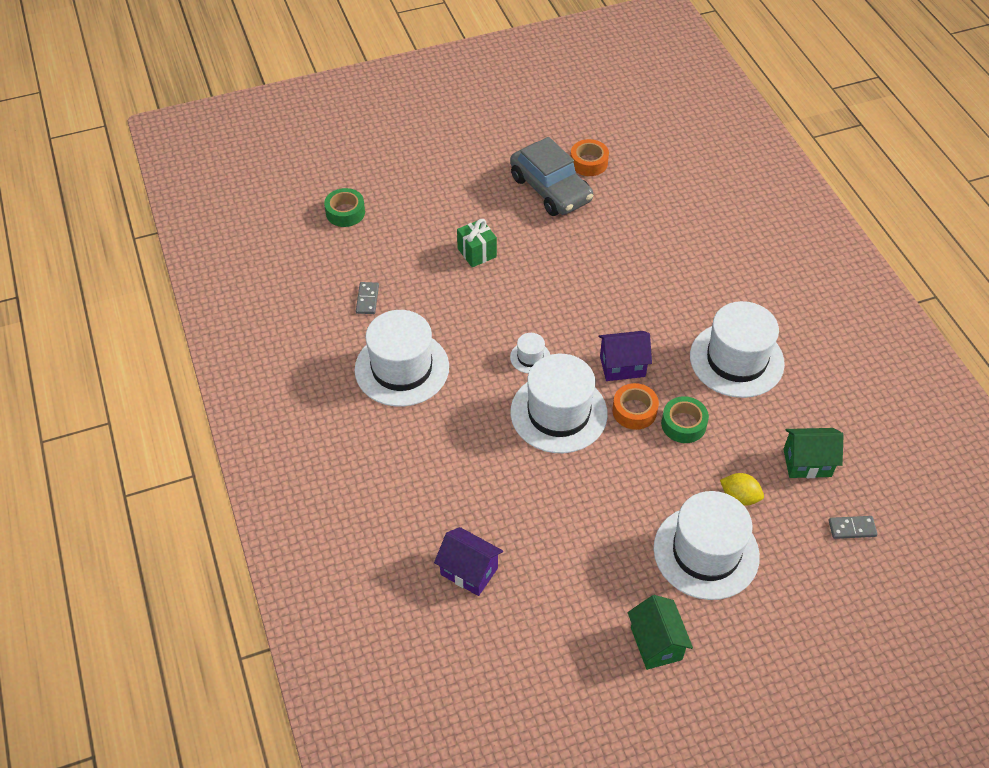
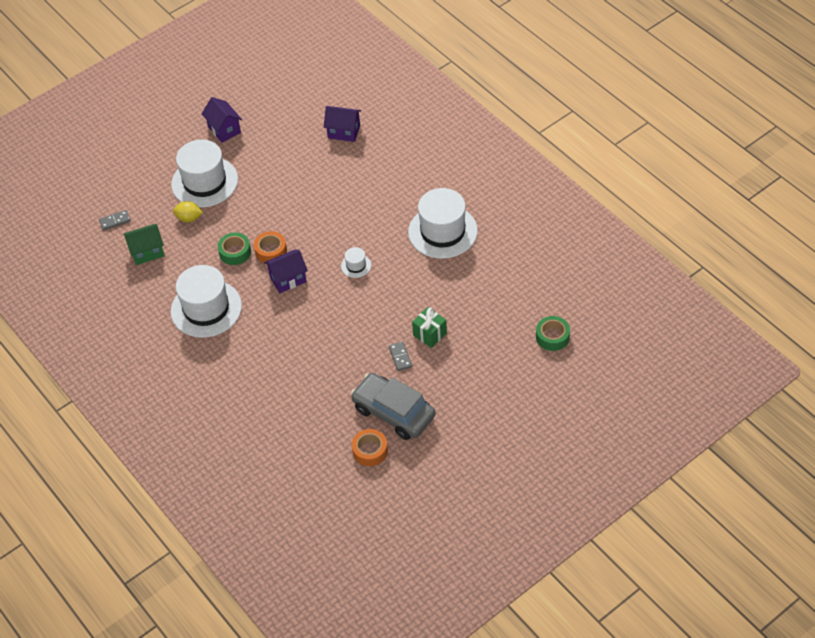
camera: 165 degrees right, 0 degrees up
grey domino [356,282,379,314] -> grey domino moved to [389,342,412,371]
white hat [510,354,608,453] -> none
green house [628,595,693,670] -> purple house [202,97,242,143]

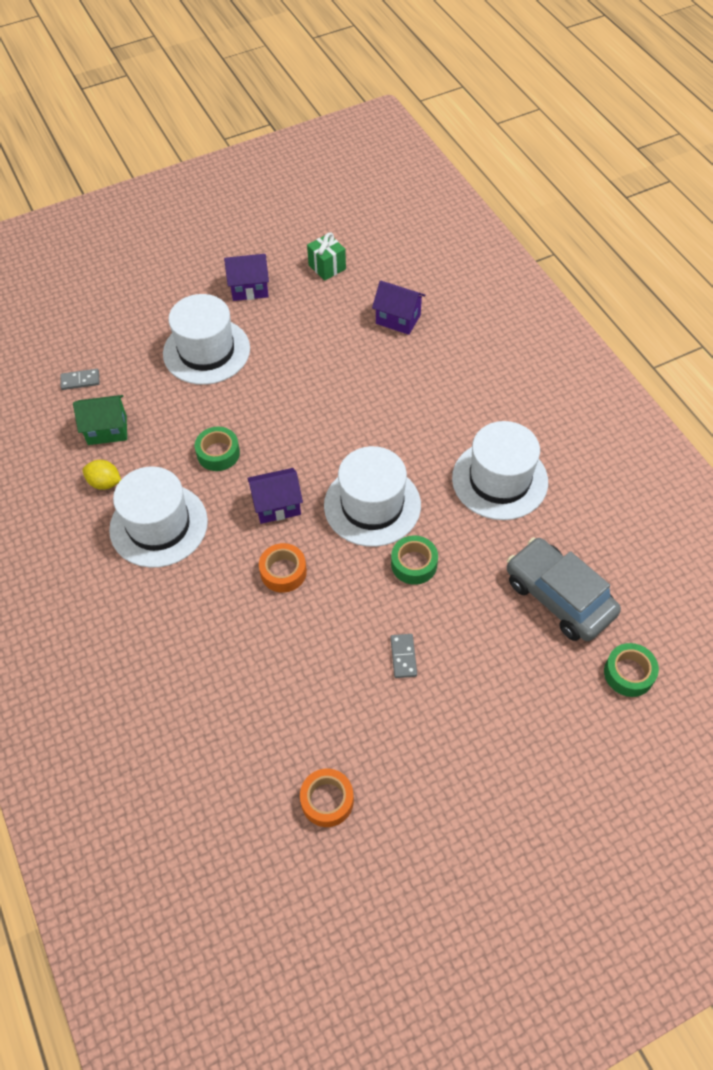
camera: 10 degrees right, 5 degrees up
yellow lemon [173,201,203,222] -> yellow lemon moved to [82,460,121,490]
purple house [202,97,242,143] -> purple house turned 75 degrees counterclockwise [224,254,269,301]
orange tape [254,231,287,263] -> orange tape moved to [259,543,307,593]
white hat [341,247,371,278] -> white hat [324,446,421,547], size x2.31
grey car [351,373,435,440] -> grey car moved to [507,537,621,641]
green gift [412,307,447,348] -> green gift moved to [307,232,346,281]
none -> green tape [391,536,438,585]

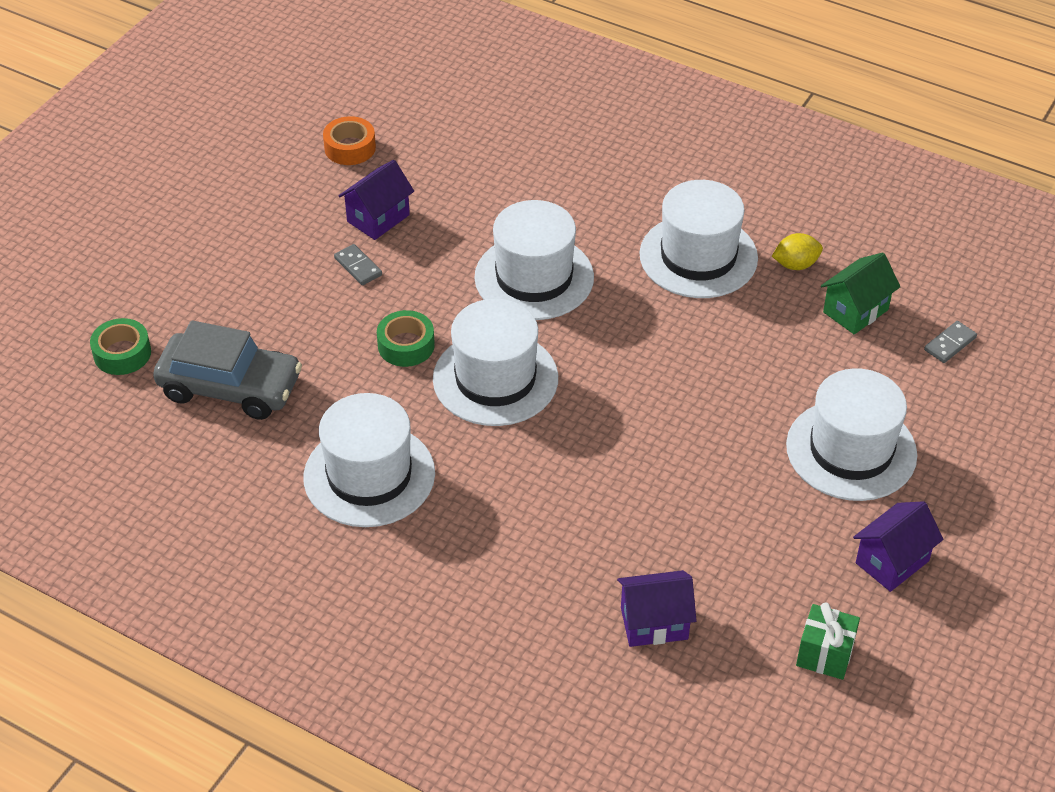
camera: 145 degrees right, 10 degrees down
green tape [195,427,240,471] -> none
purple house [247,468,303,524] -> purple house moved to [338,160,414,240]
orange tape [259,543,307,593] -> white hat [474,200,594,320]

